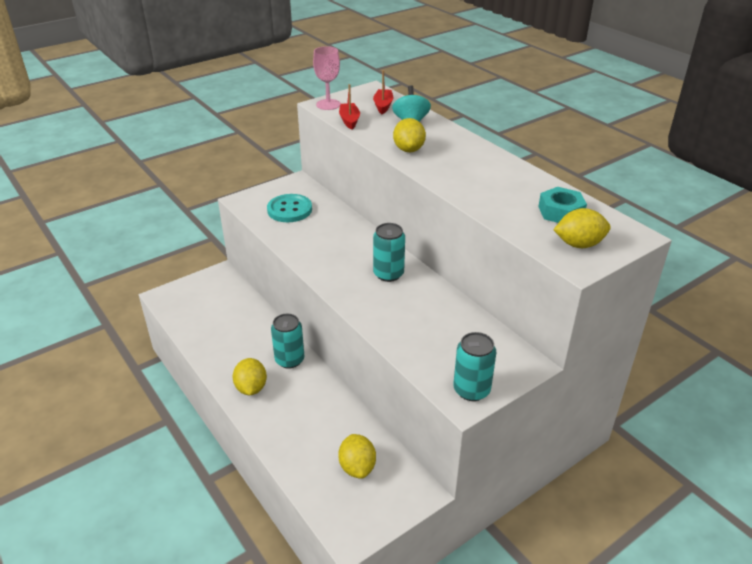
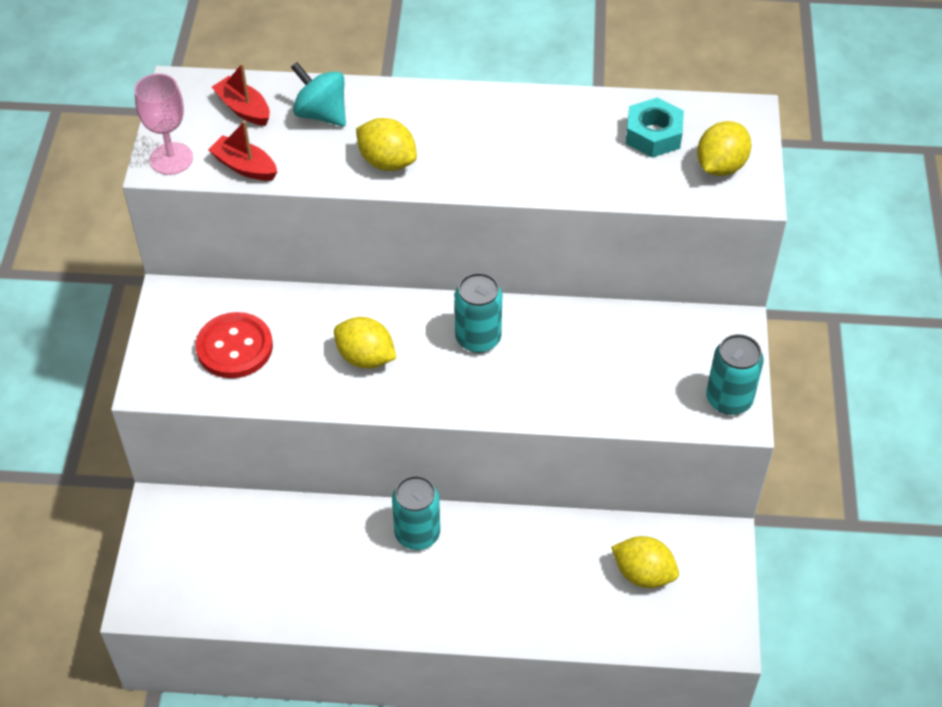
camera: 50 degrees left, 15 degrees up
yellow lemon [233,358,267,395] -> yellow lemon moved to [334,317,396,369]
turquoise button [267,194,312,222] -> red button [196,312,273,378]

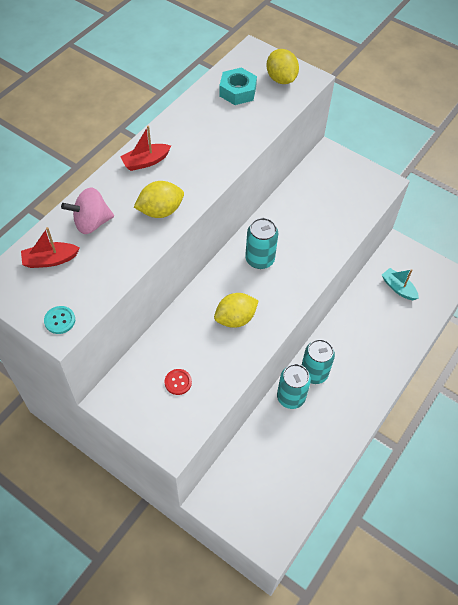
camera: 60 degrees left, 5 degrees up
pink goblet [134,73,193,175] -> turquoise button [44,306,75,334]
red button [196,312,273,378] -> red button [165,369,192,395], size x0.50
red boat [208,121,277,181] -> red boat moved to [120,126,171,171]
turquoise spinning top [291,62,346,127] -> pink spinning top [61,187,114,234]
yellow lemon [611,536,679,588] -> turquoise boat [382,268,419,300]
turquoise can [706,334,764,415] -> turquoise can moved to [277,364,311,409]

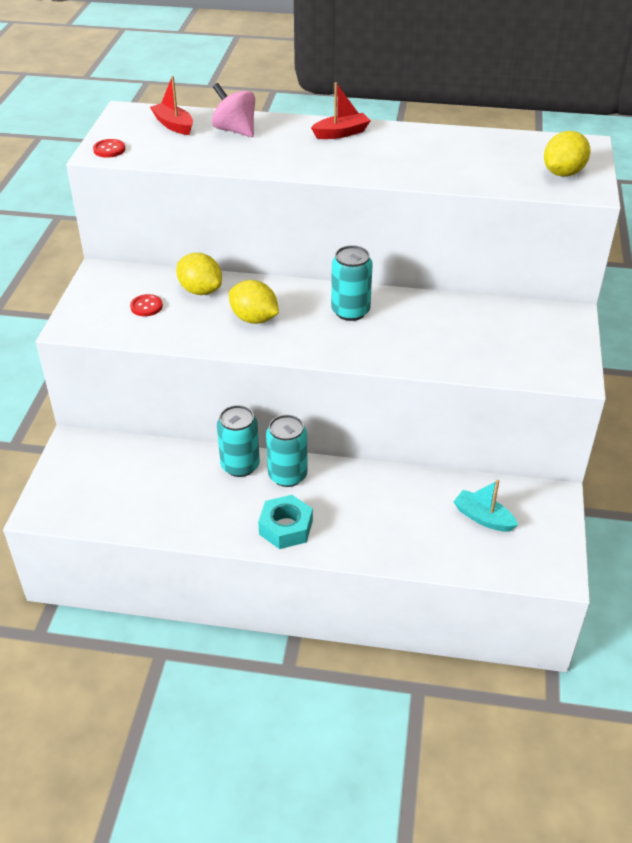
camera: 65 degrees right, 15 degrees down
turquoise button [44,306,75,334] -> red button [93,139,125,158]
red boat [120,126,171,171] -> red boat turned 120 degrees clockwise [311,82,371,139]
yellow lemon [134,181,184,218] -> yellow lemon moved to [176,253,222,295]
turquoise nut [219,68,257,105] -> turquoise nut moved to [258,495,313,549]
turquoise boat [382,268,419,300] -> turquoise boat turned 75 degrees counterclockwise [453,480,518,532]

